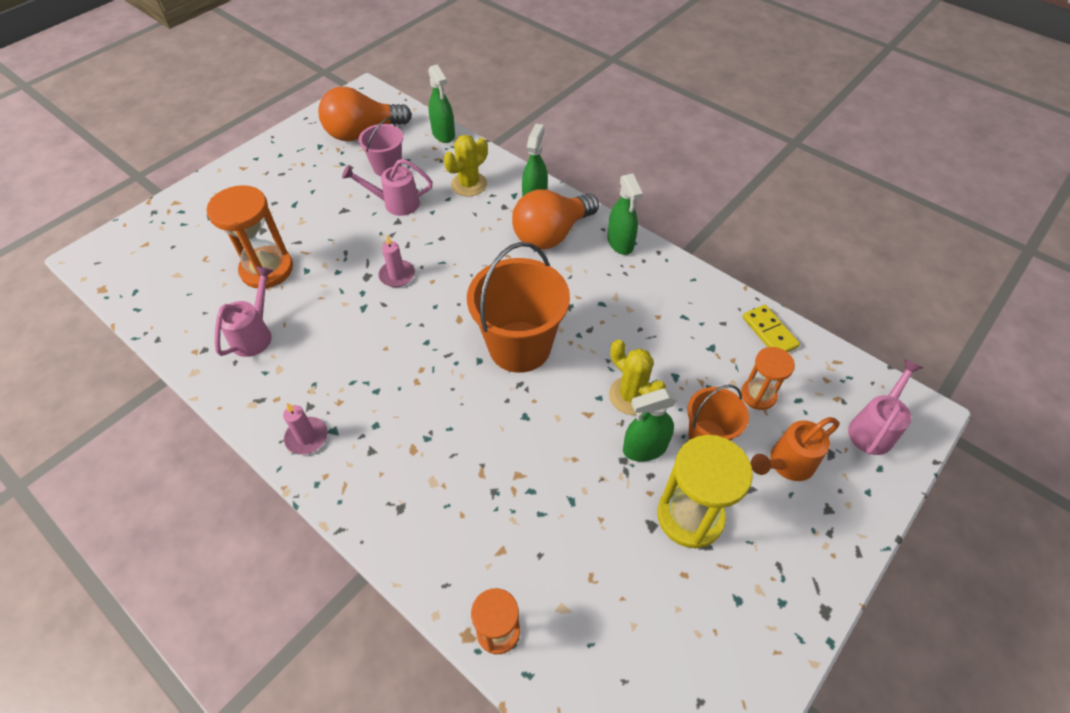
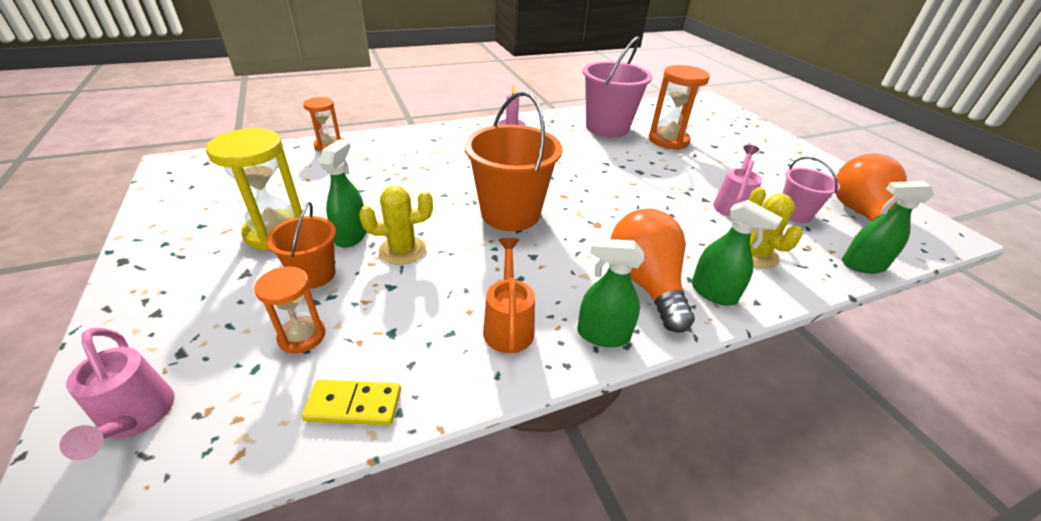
camera: 115 degrees right, 15 degrees down
pink watering can [215,266,274,357] -> pink bucket [582,36,653,137]
pink candle [378,235,415,287] -> none
orange watering can [751,417,839,481] -> orange watering can moved to [483,238,535,353]

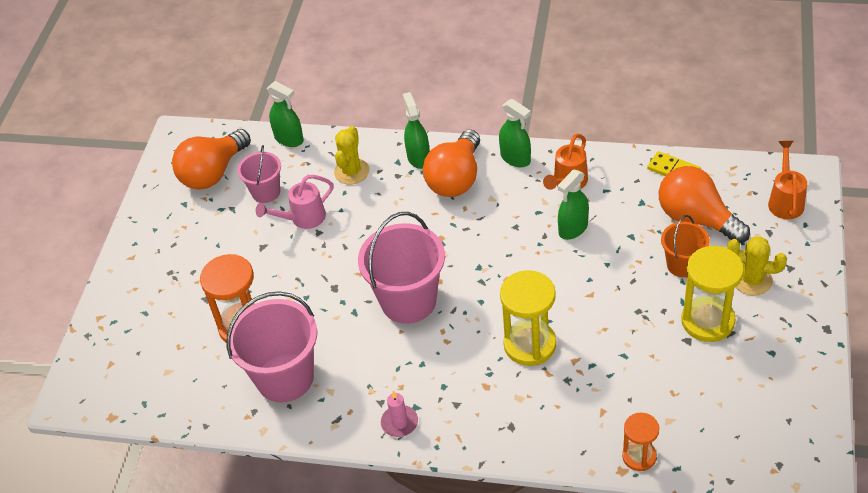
camera: 140 degrees left, 10 degrees up
pink watering can [59,328,175,460] -> orange watering can [768,141,807,219]
orange hourglass [254,267,325,354] -> orange light bulb [659,166,750,243]
green spray bottle [319,139,367,248] -> green spray bottle moved to [558,170,589,240]
yellow cactus [359,185,433,265] -> yellow cactus moved to [727,236,787,296]
orange bucket [464,91,562,231] -> none
none -> pink bucket [358,212,445,324]
none -> yellow hourglass [500,270,556,366]

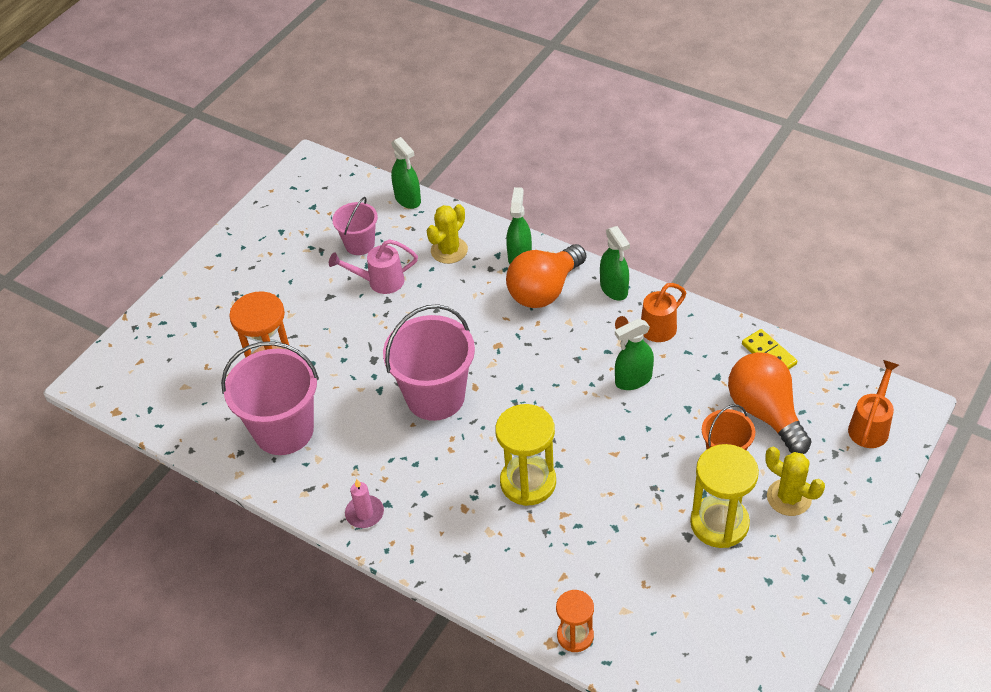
camera: 20 degrees right, 0 degrees up
orange light bulb [172,129,251,190] -> none

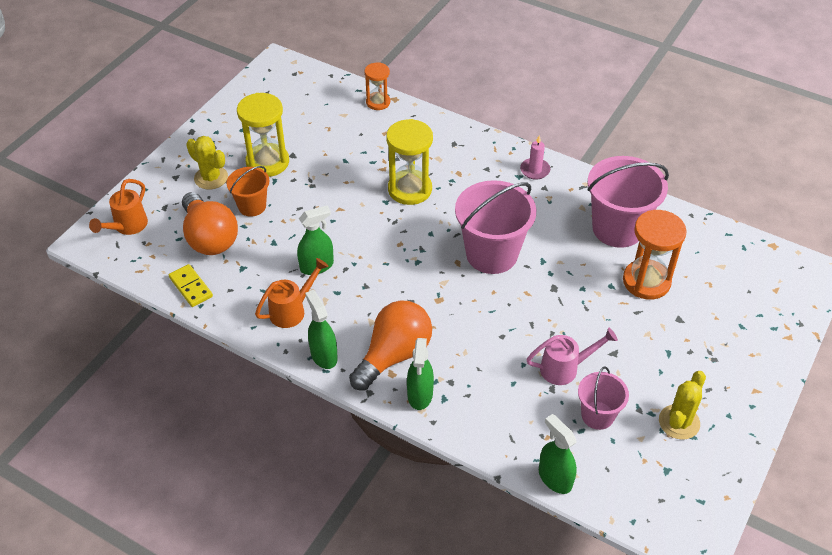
camera: 175 degrees right, 0 degrees up
yellow cactus [427,204,468,264] -> yellow cactus moved to [659,371,706,440]

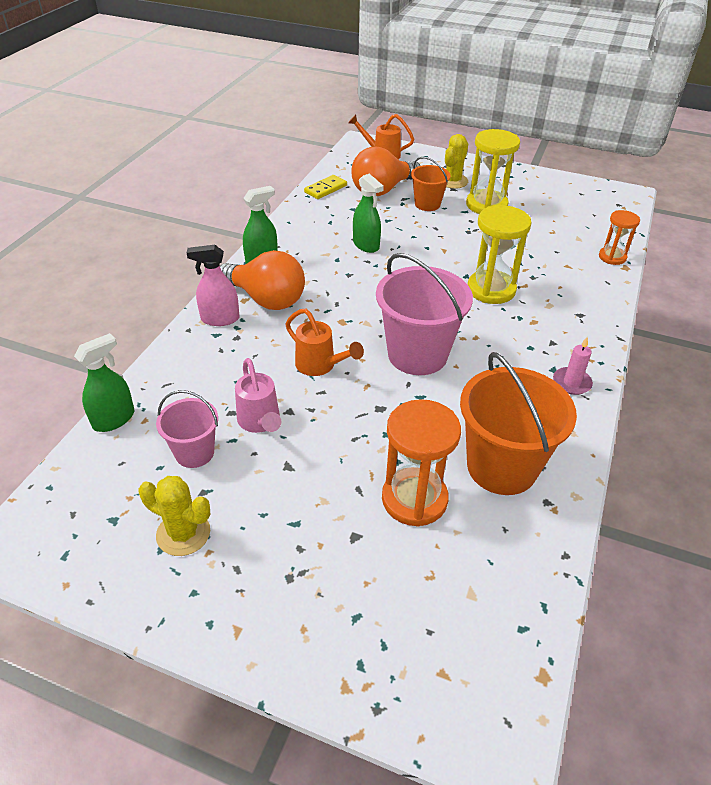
camera: 80 degrees right, 5 degrees down
orange watering can [255,258,329,328] -> orange watering can moved to [285,308,364,376]
green spray bottle [407,338,434,410] -> pink spray bottle [187,245,240,326]
pink bucket [587,156,669,248] -> orange bucket [460,352,577,495]

